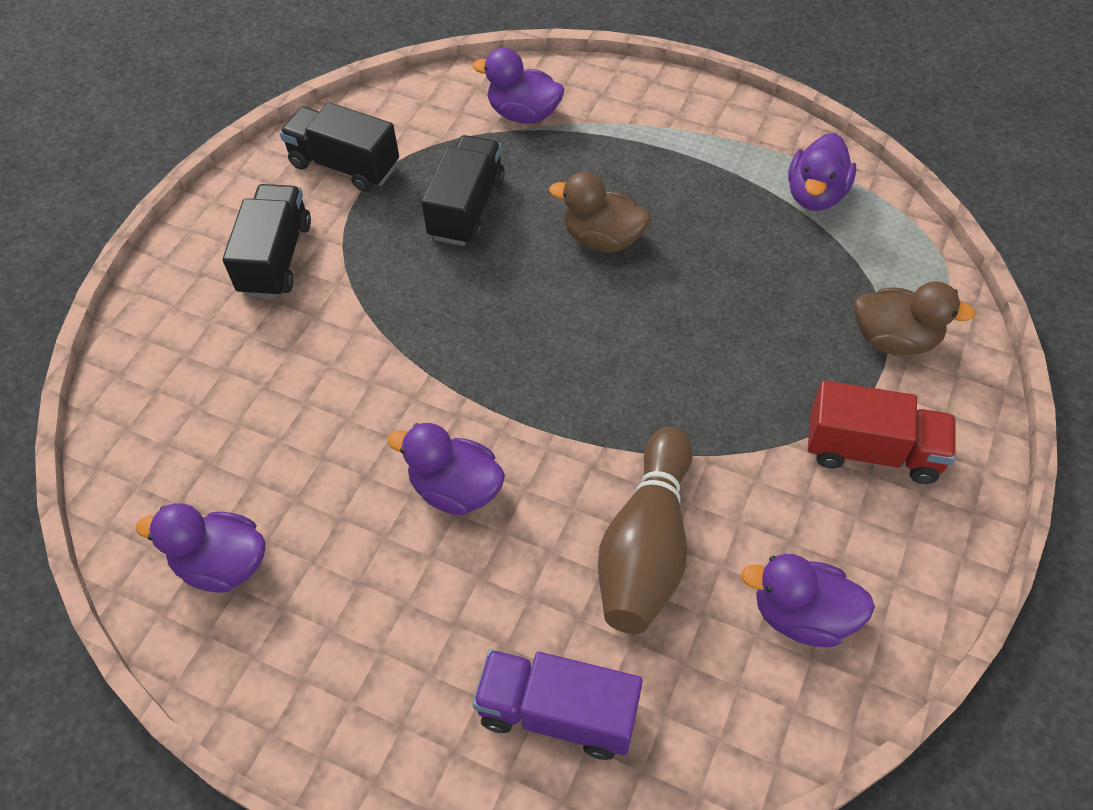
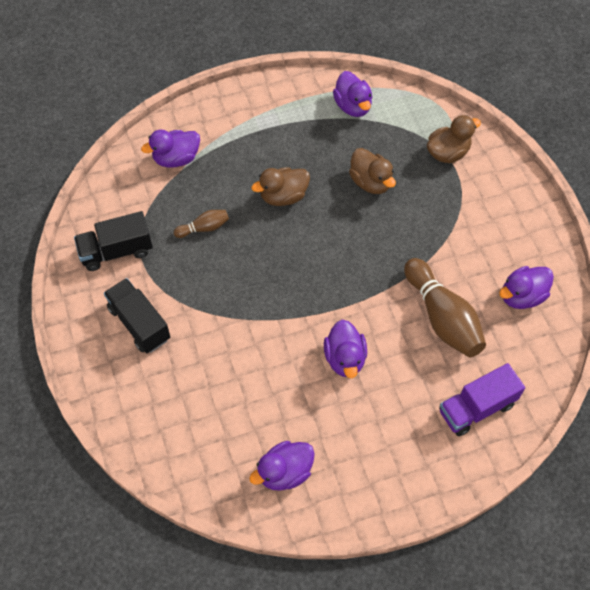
camera: 45 degrees left, 5 degrees up
purple duck [388,423,505,516] -> purple duck turned 75 degrees counterclockwise [324,319,367,378]
black truck [421,135,505,246] -> brown bowling pin [174,210,229,238]
red truck [808,380,956,484] -> none
none -> brown duck [349,148,396,194]

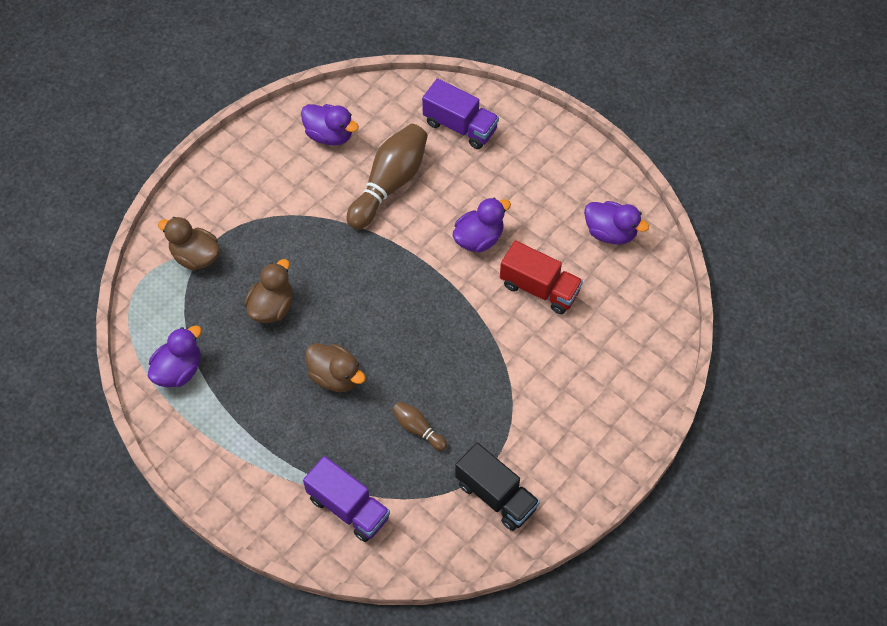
camera: 120 degrees left, 0 degrees up
black truck [104,278,170,353] -> none
purple duck [141,130,200,168] -> purple truck [303,456,390,542]
none -> red truck [500,240,583,314]

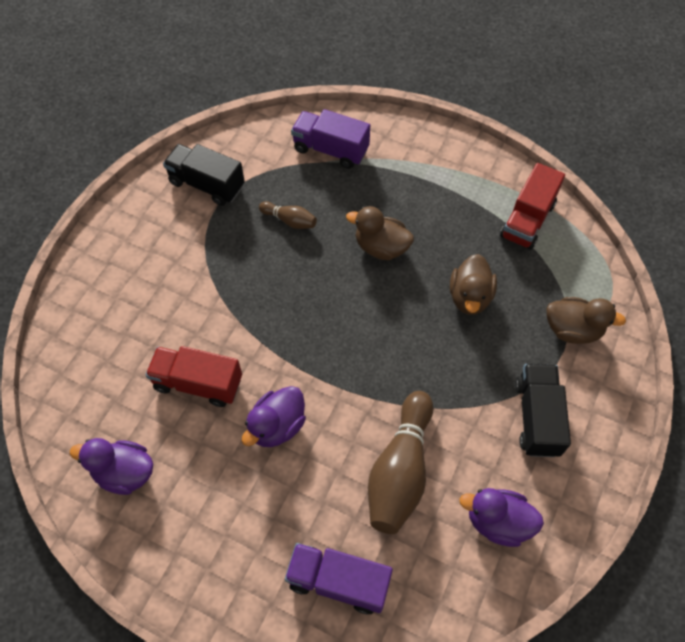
camera: 165 degrees right, 0 degrees up
purple duck [148,325,202,387] -> red truck [500,163,565,250]
none -> black truck [515,364,571,457]

